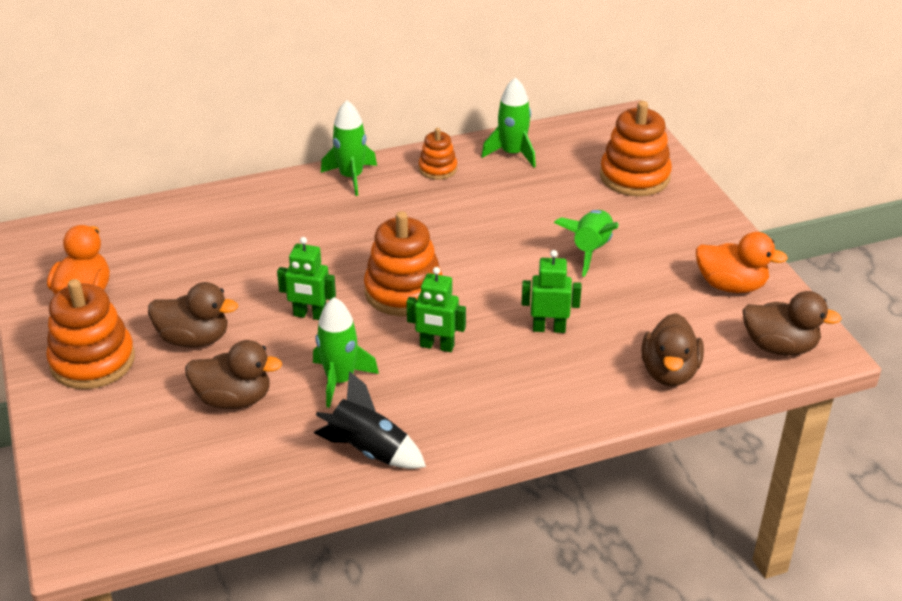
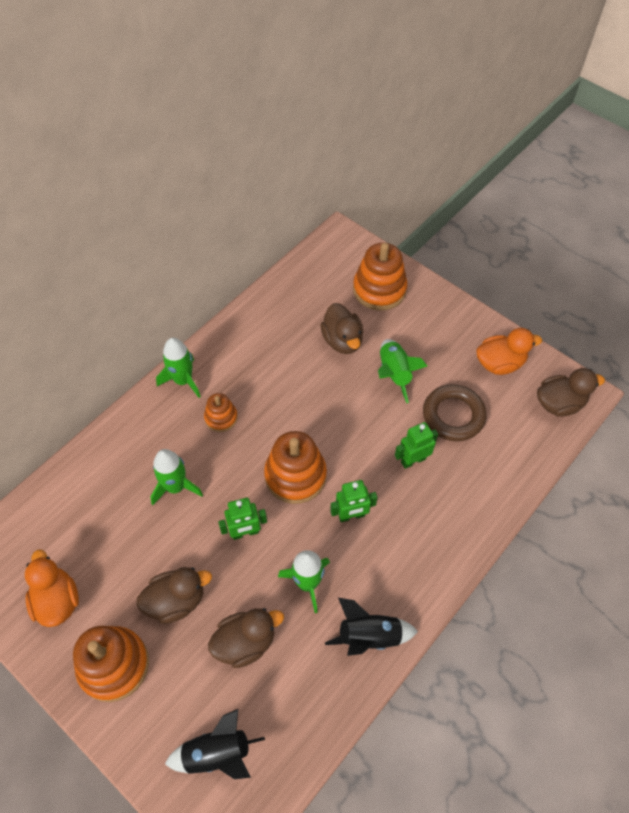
camera: 30 degrees left, 20 degrees up
orange stacking toy [419,128,457,180] -> orange stacking toy moved to [204,393,238,432]
green rocket [481,77,536,167] -> green rocket moved to [150,449,203,505]
brown duck [642,313,704,386] -> brown duck moved to [320,303,364,354]
none -> black rocket [165,709,265,779]
none -> brown ring [423,384,487,441]

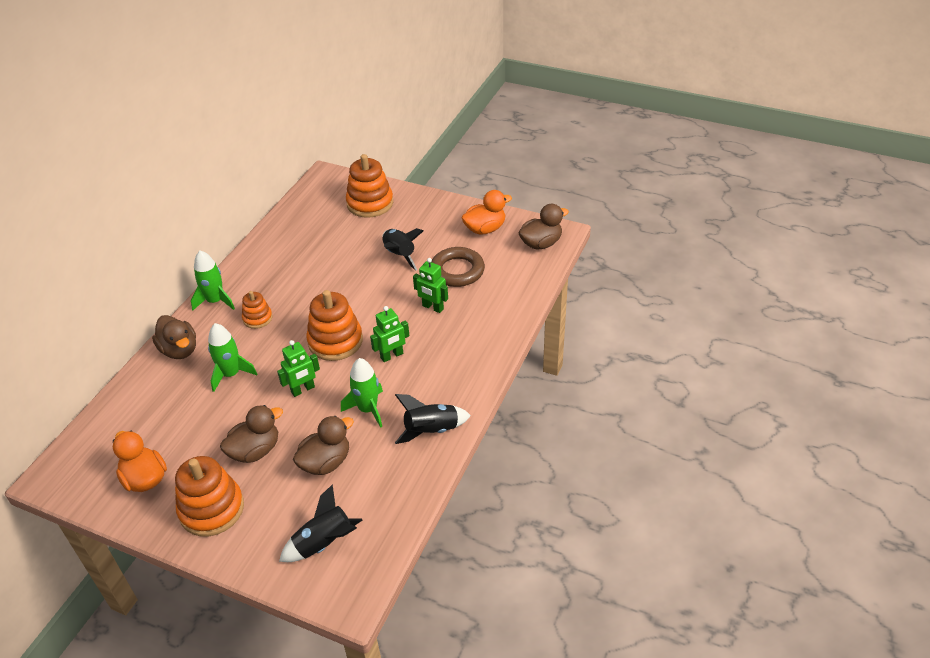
camera: 15 degrees left, 15 degrees down
brown duck [320,303,364,354] -> brown duck moved to [152,315,196,359]
green rocket [378,339,427,403] -> black rocket [382,228,423,271]
green robot [395,422,438,469] -> green robot turned 105 degrees counterclockwise [413,258,448,313]

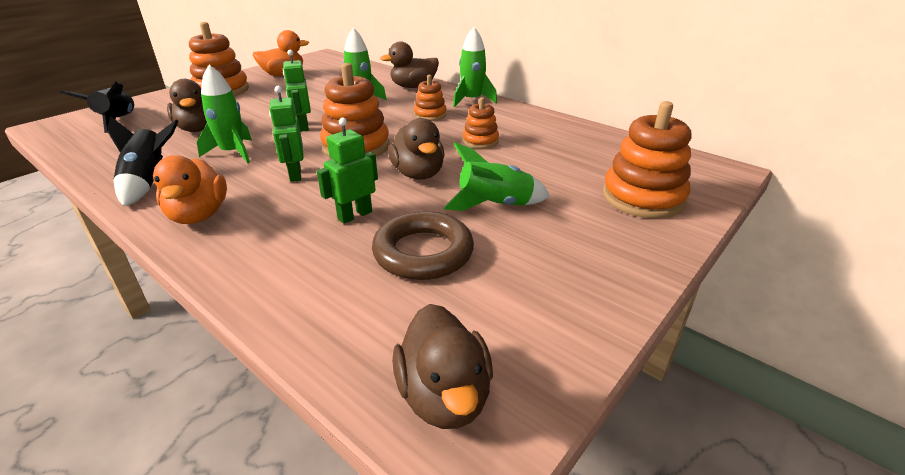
camera: 105 degrees right, 10 degrees down
brown duck [220,405,283,463] -> brown duck moved to [388,118,445,180]
black rocket [382,228,423,271] -> green rocket [443,142,550,211]
orange duck [461,190,512,235] -> orange duck moved to [153,155,227,224]
none -> orange stacking toy [463,97,499,149]

